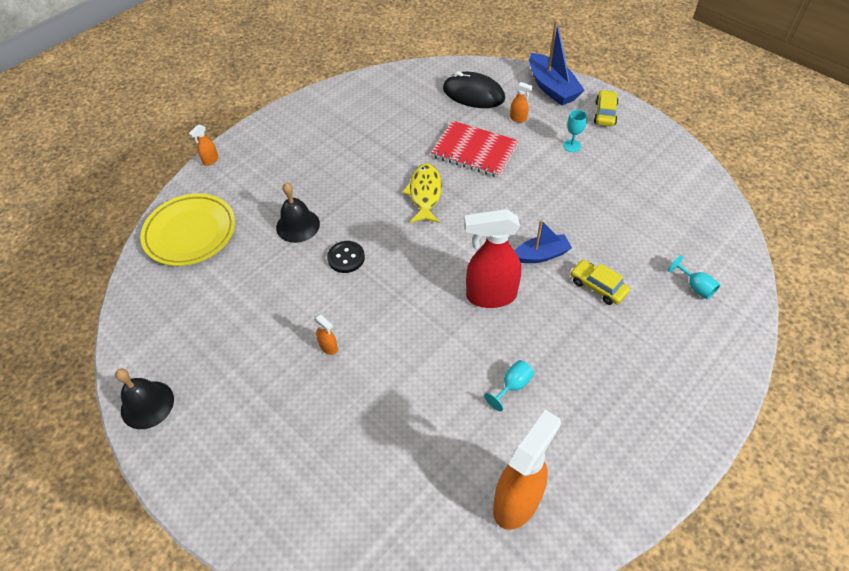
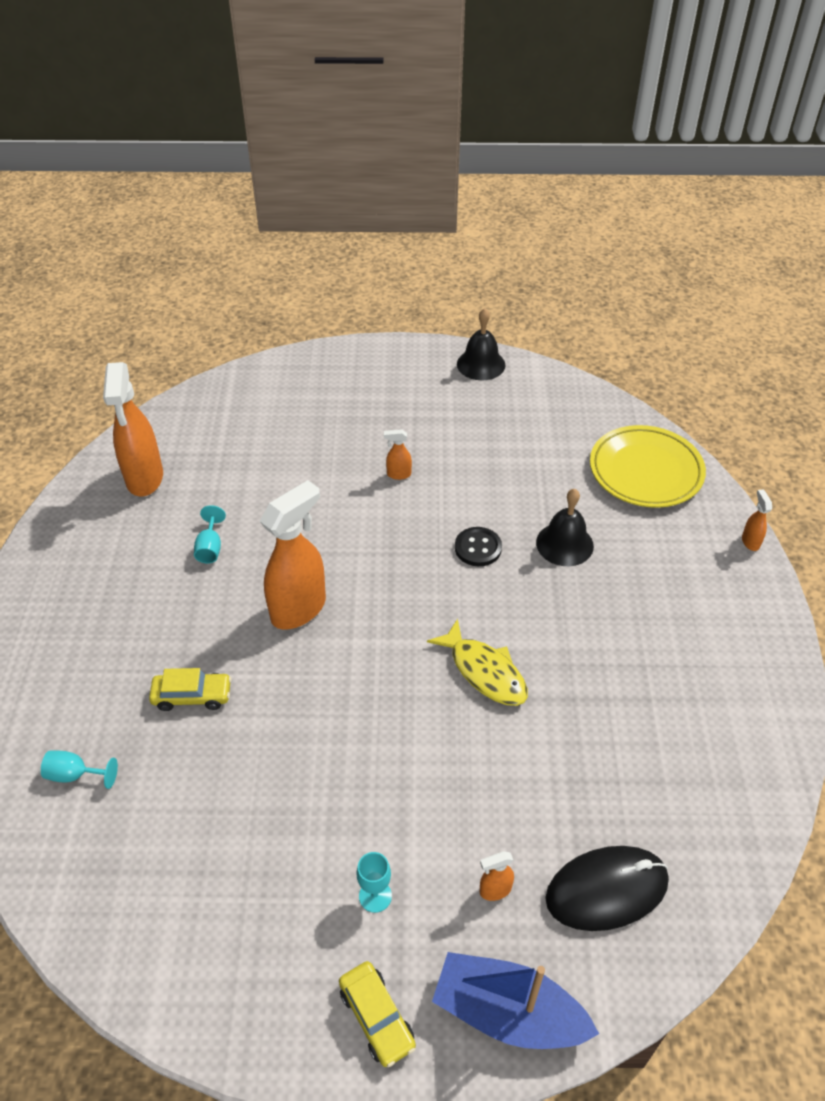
camera: 135 degrees right, 5 degrees down
red notebook [431,121,519,177] -> none
red spray bottle [464,209,521,308] -> orange spray bottle [260,480,326,630]
blue boat [515,220,572,263] -> none

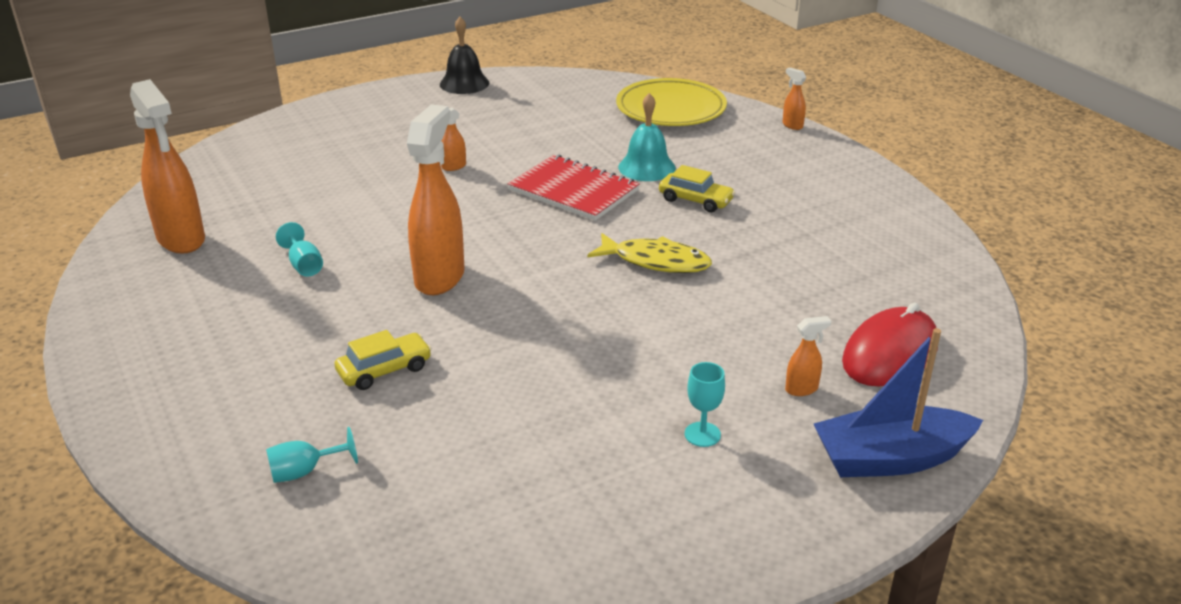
camera: 30 degrees left, 15 degrees down
yellow car [339,961,416,1067] -> yellow car moved to [659,165,735,212]
black button [455,527,502,566] -> red notebook [507,155,640,221]
orange spray bottle [480,851,514,901] -> orange spray bottle turned 150 degrees counterclockwise [785,316,831,396]
black bell [536,489,594,566] -> turquoise bell [618,93,676,181]
black mouse [545,846,669,931] -> red mouse [842,302,938,387]

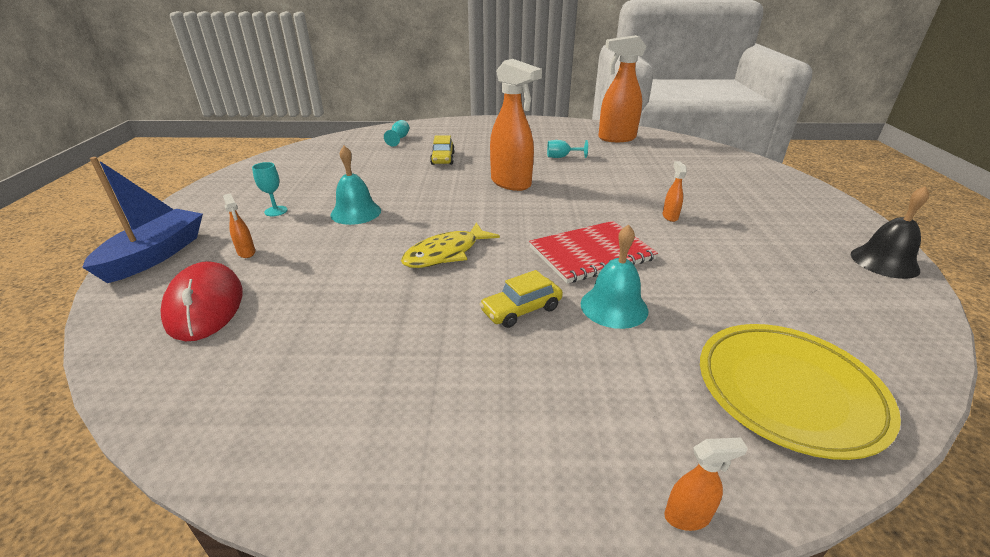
camera: 120 degrees right, 0 degrees up
orange spray bottle [785,316,831,396] -> orange spray bottle turned 45 degrees counterclockwise [223,193,255,258]
none -> turquoise bell [331,146,381,225]

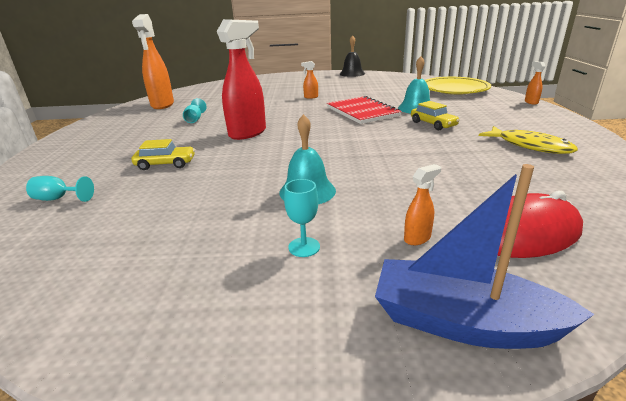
camera: 90 degrees left, 5 degrees down
yellow fish [401,223,500,268] -> yellow fish moved to [479,126,578,154]
orange spray bottle [490,59,542,191] -> red spray bottle [217,19,266,140]

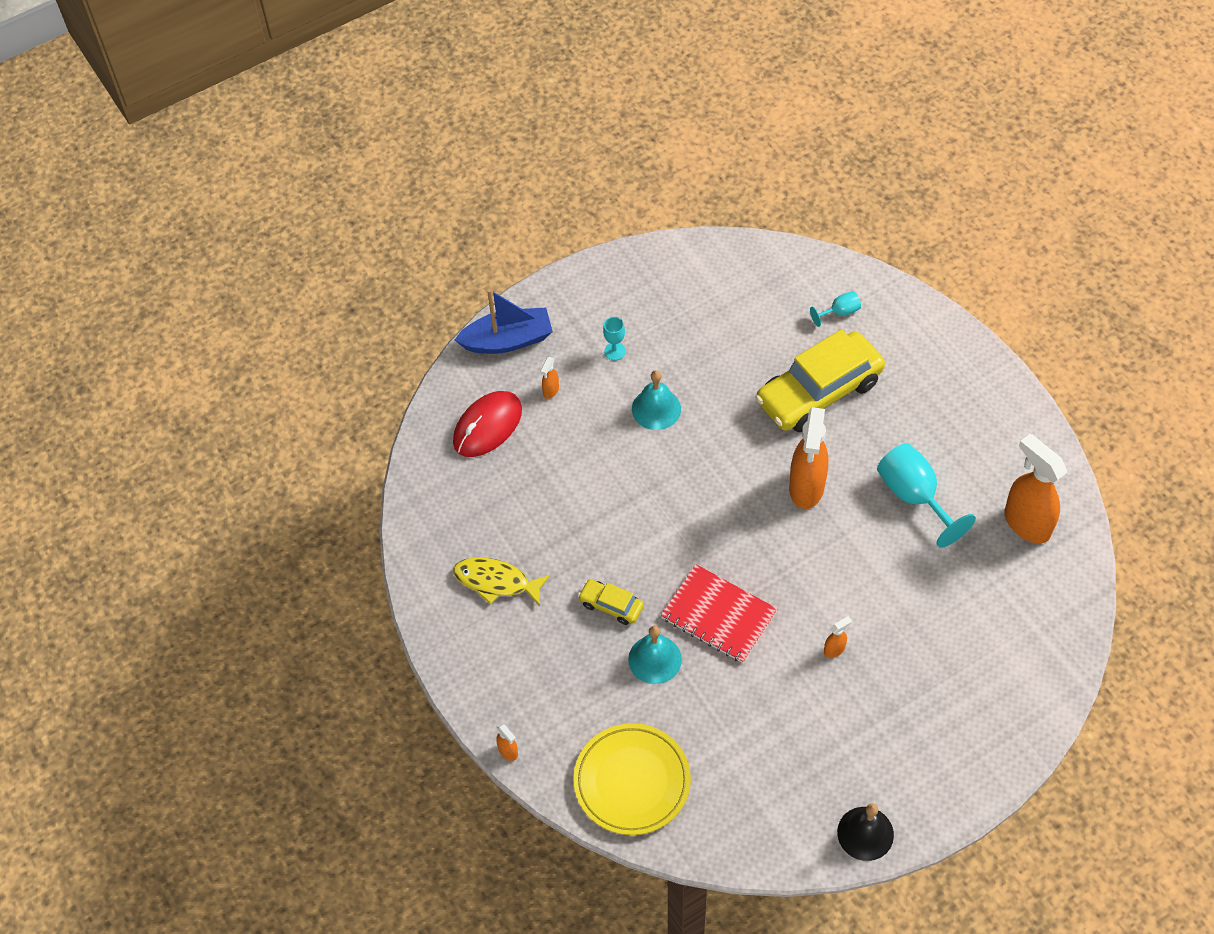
camera: 150 degrees right, 30 degrees up
yellow car [131,139,195,170] -> yellow car [755,329,885,432], size x2.19
turquoise goblet [183,98,206,123] -> turquoise goblet [877,443,976,548], size x2.04
red spray bottle [217,19,266,140] -> orange spray bottle [789,407,828,509]

